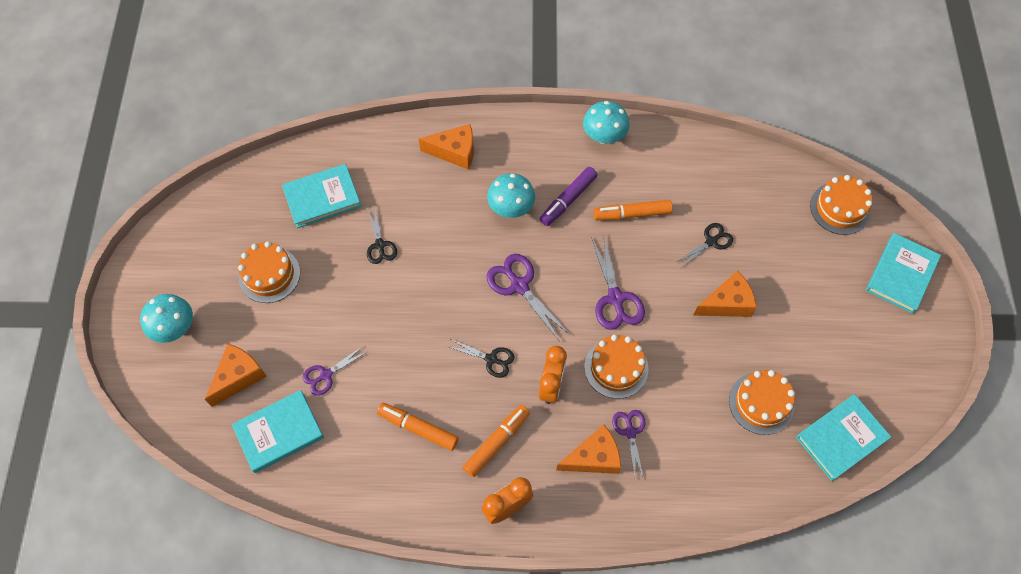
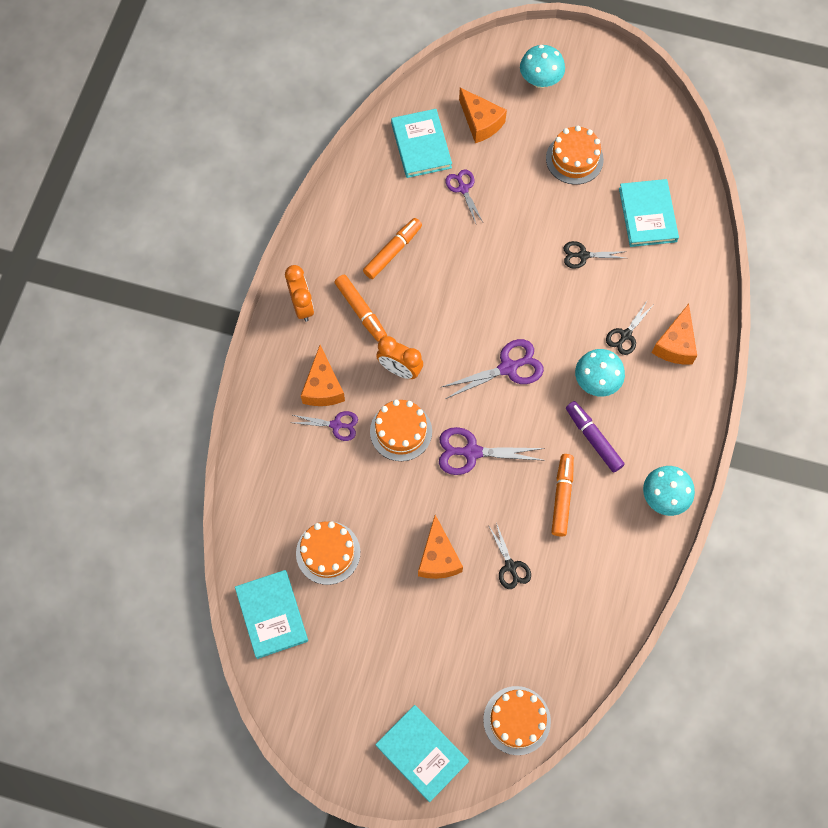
camera: 105 degrees right, 5 degrees up
black scissors [447,339,514,378] -> black scissors moved to [606,301,652,355]

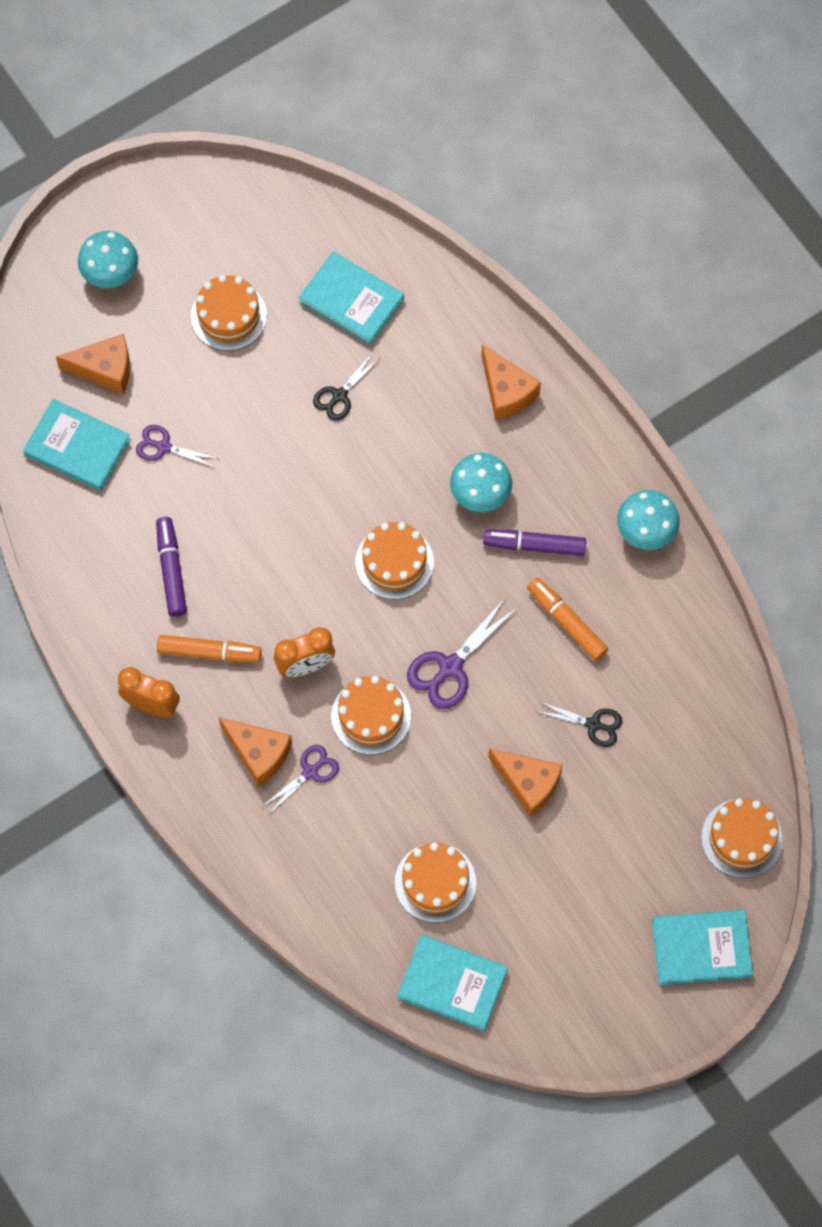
camera: 50 degrees left, 0 degrees up
orange marker [363,218,422,279] -> purple marker [156,517,187,617]
purple scissors [442,339,544,399] -> orange cake [355,522,434,599]
black scissors [606,301,652,355] -> none

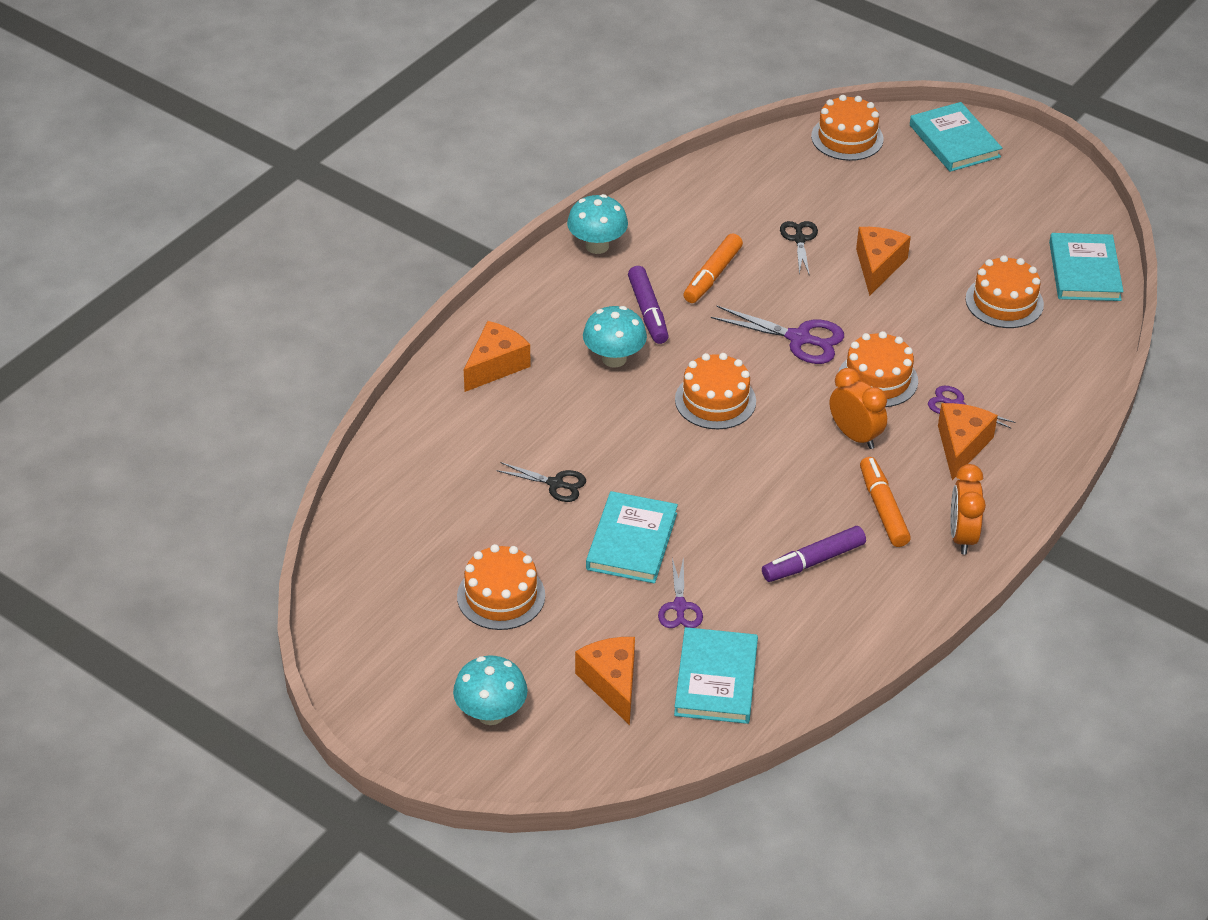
camera: 110 degrees left, 25 degrees down
turquoise book [298,252,404,346] -> turquoise book moved to [586,491,678,583]

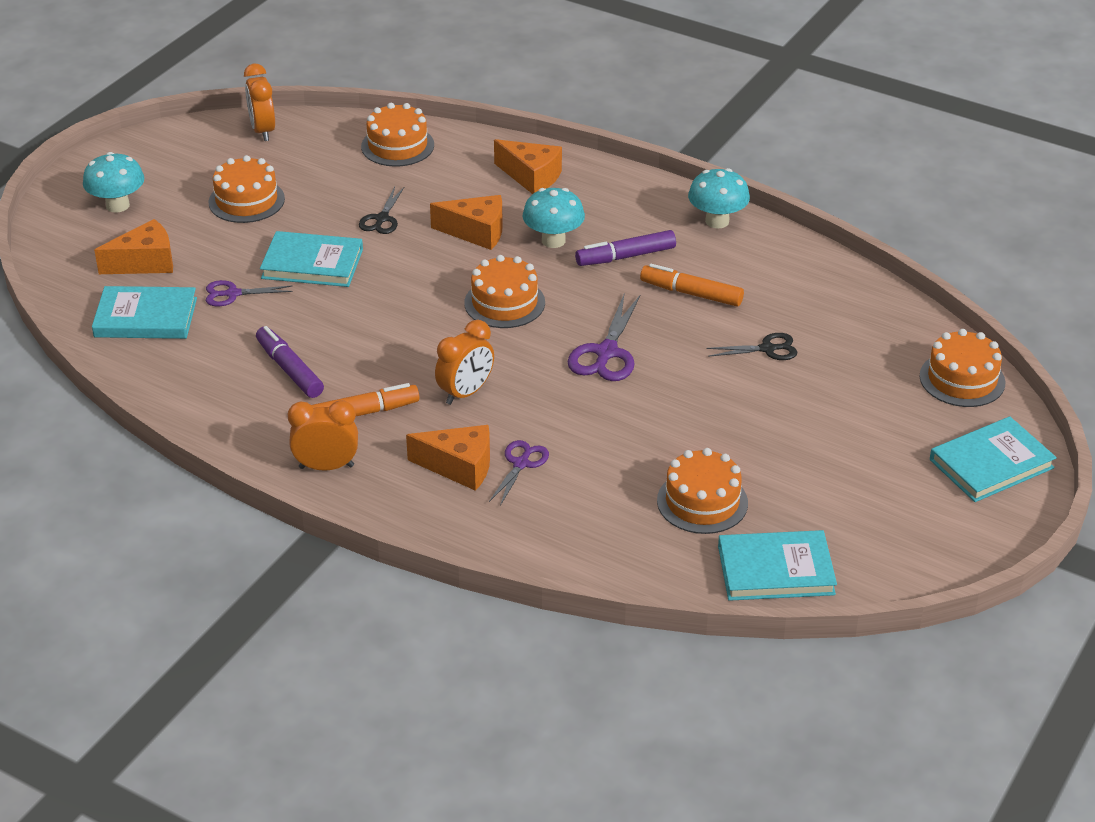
camera: 85 degrees right, 5 degrees down
orange cake [838,331,918,407] -> orange cake moved to [361,103,434,167]
orange cheese [856,227,911,296] -> orange cheese moved to [430,195,503,250]
none -> orange clock [244,64,275,141]

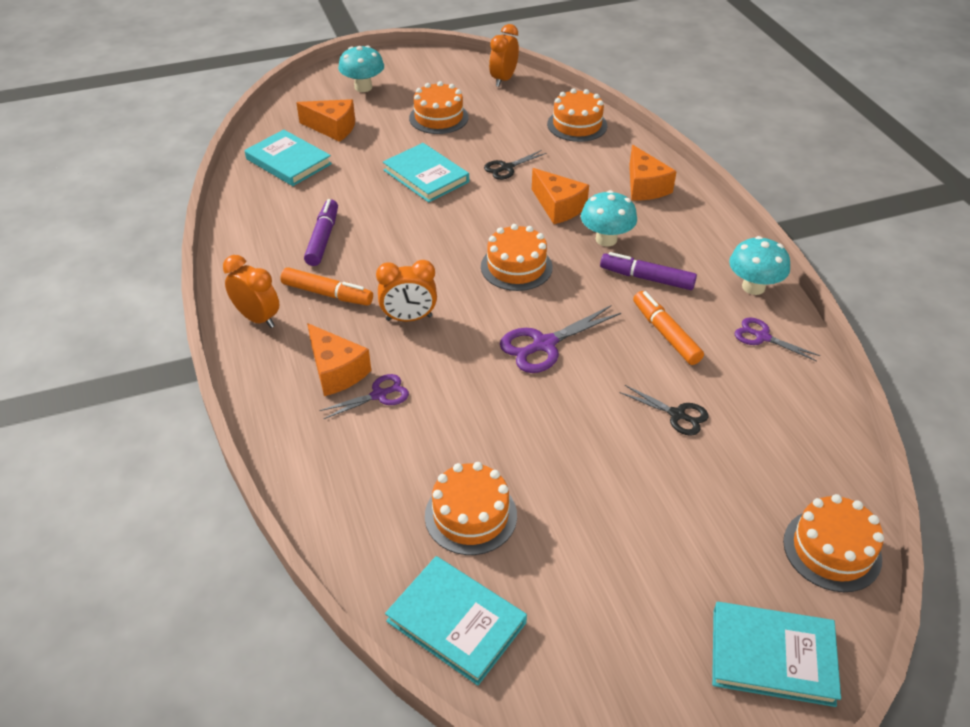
camera: 40 degrees right, 5 degrees up
purple scissors [206,280,293,306] -> purple scissors moved to [735,318,820,361]

